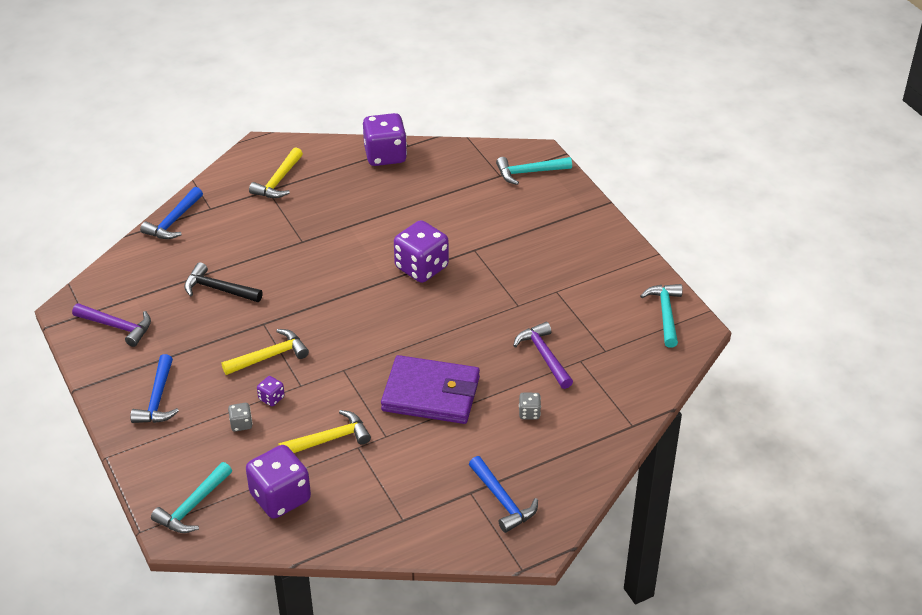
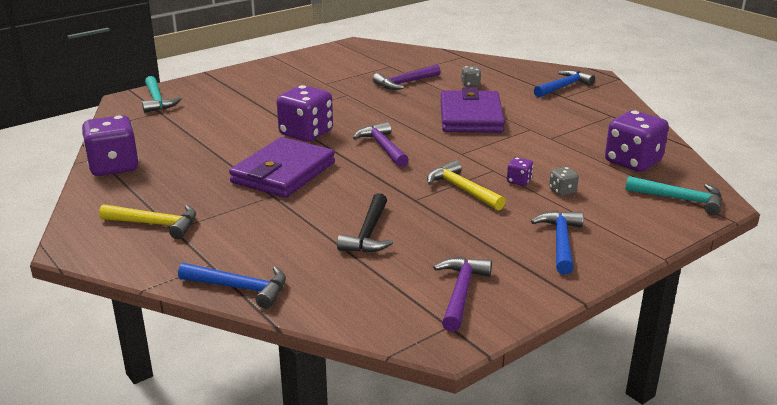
camera: 100 degrees left, 15 degrees down
blue hammer [130,354,179,423] -> blue hammer turned 75 degrees counterclockwise [531,211,584,275]
yellow hammer [279,410,371,453] -> none
turquoise hammer [640,284,683,348] -> none
none -> purple wallet [229,137,335,198]
none -> purple hammer [353,122,409,167]

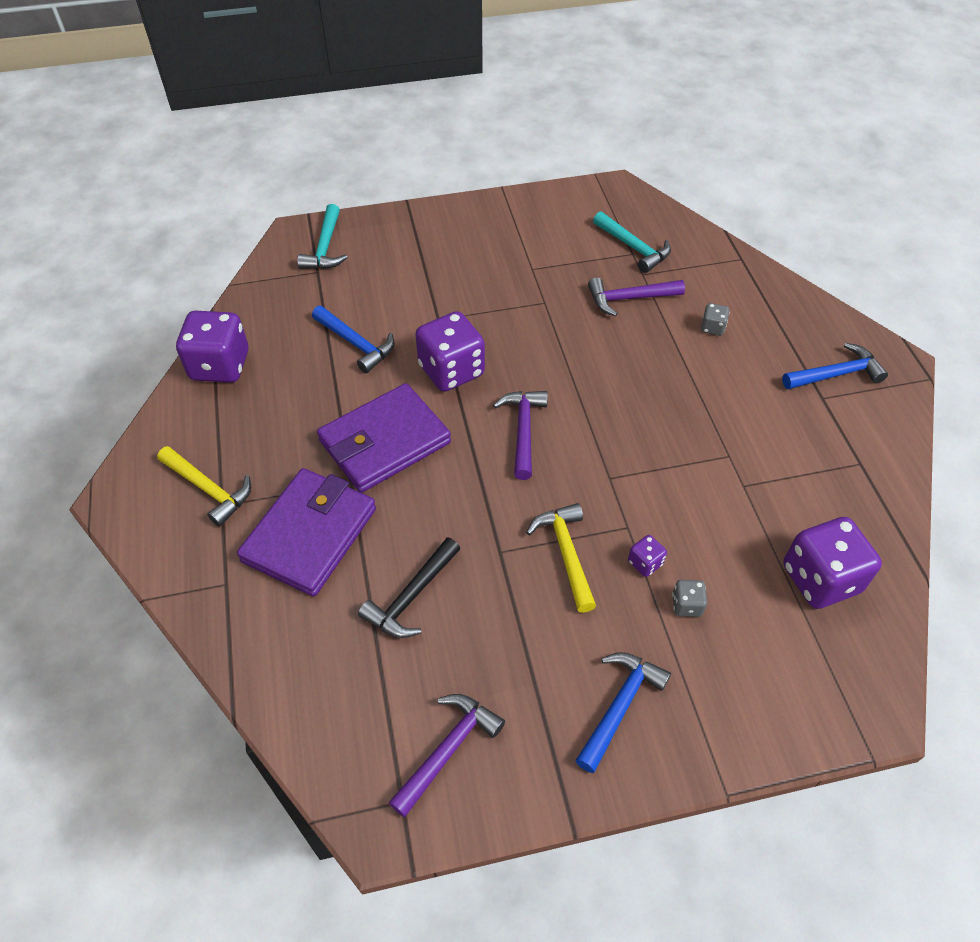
camera: 25 degrees right, 25 degrees up
blue hammer [178,263,286,309] -> blue hammer moved to [312,306,394,373]
purple wallet [441,87,505,133] -> purple wallet moved to [237,468,376,596]
turquoise hammer [625,176,722,215] -> turquoise hammer moved to [593,211,671,273]

